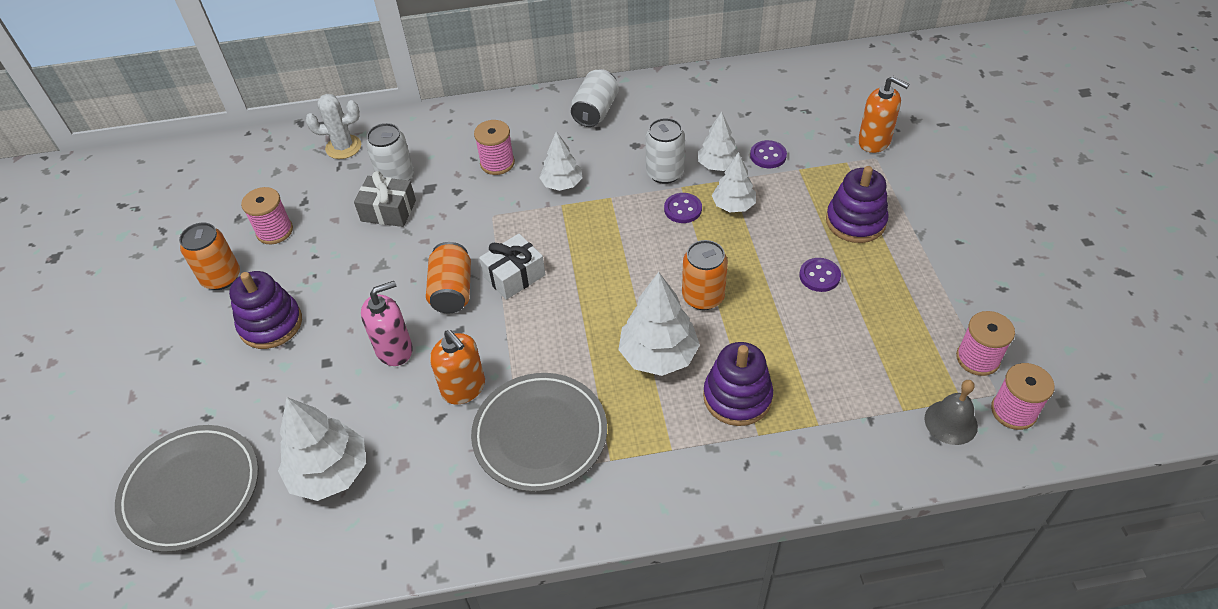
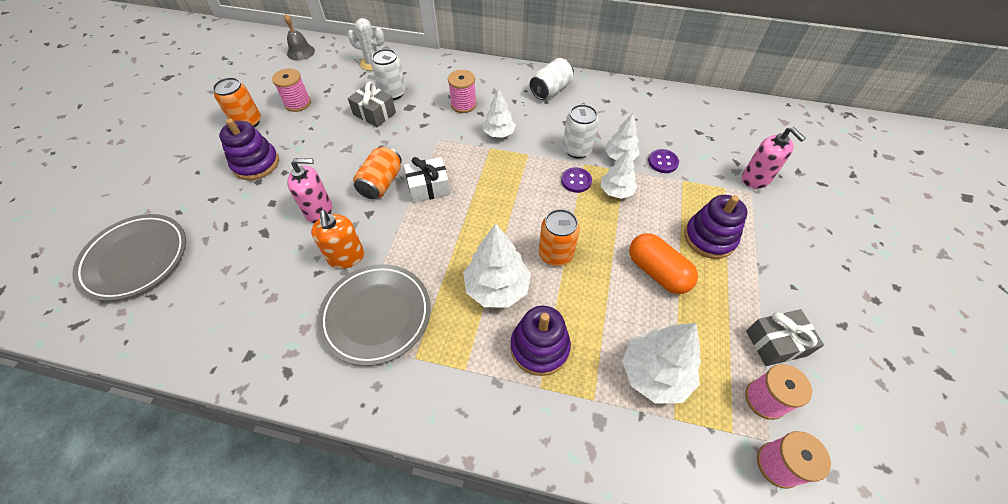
camera: 20 degrees right, 5 degrees up
white tree [278,397,366,501] -> white tree moved to [622,323,701,404]
purple button [799,258,841,292] -> orange capsule [629,233,698,294]
orange soap dispenser [858,76,909,153] -> pink soap dispenser [742,127,806,189]
grey bell [924,380,978,445] -> grey bell moved to [284,14,315,61]
none -> grey gift [746,309,824,366]

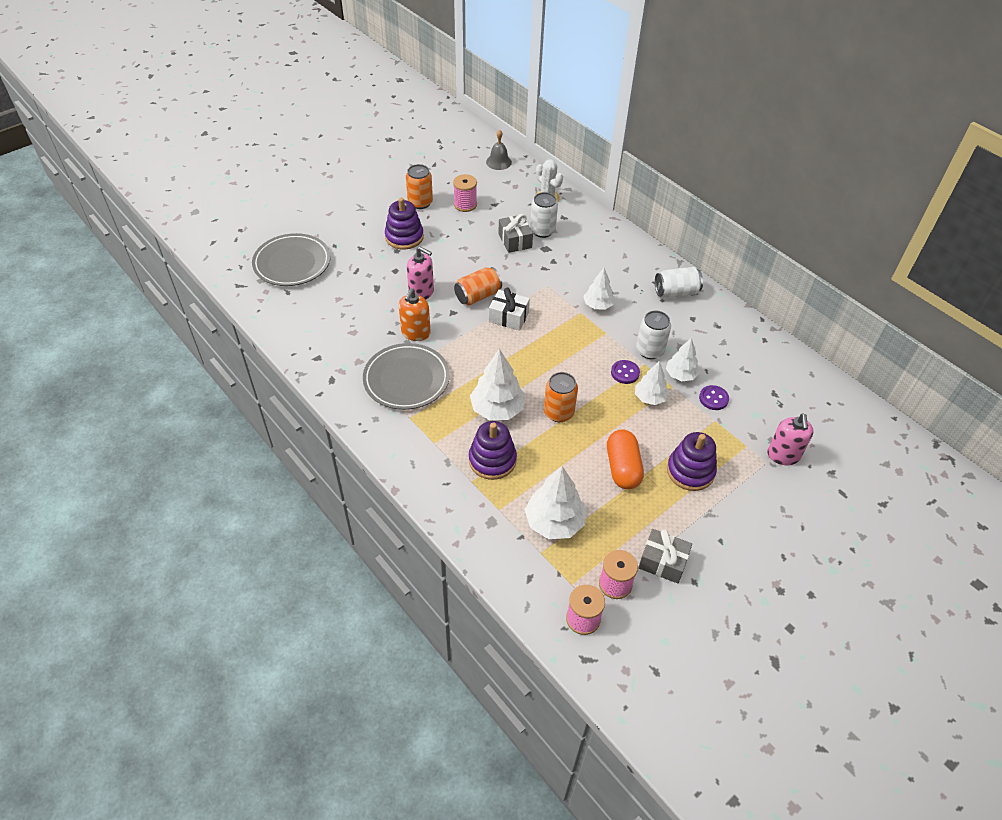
camera: 35 degrees right, 5 degrees down
pink spool [448,70,477,113] -> none

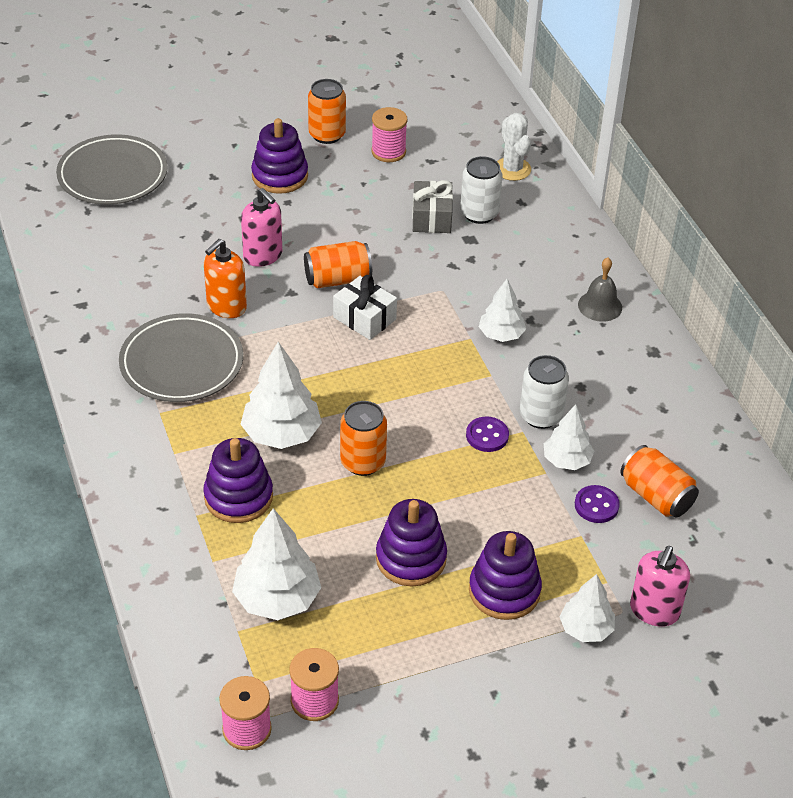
camera: 20 degrees right, 5 degrees down
grey bell [486,129,512,170] -> grey bell moved to [578,258,622,322]
orange capsule [607,429,644,489] -> purple stacking toy [376,499,447,586]
white tree [635,361,669,405] -> white tree moved to [559,574,615,642]
grey gift [638,529,692,583] -> none
white can [655,267,703,298] -> none
none -> orange can [620,445,699,517]

